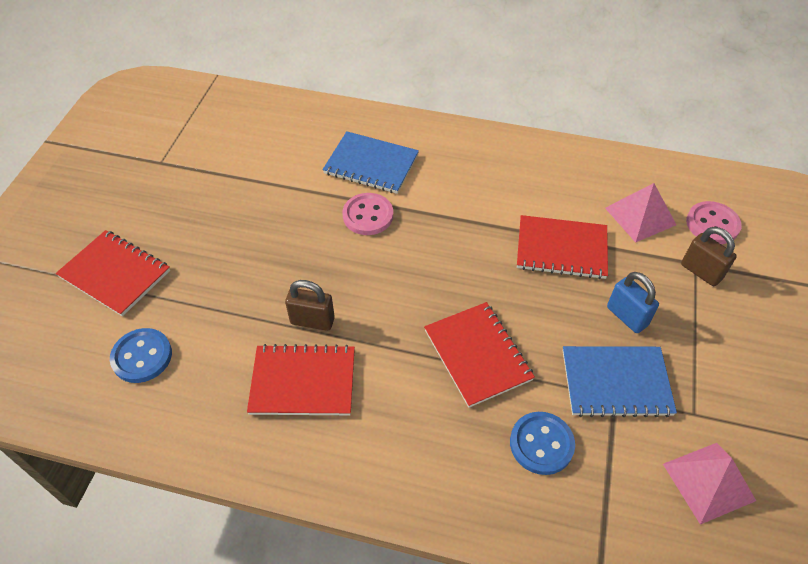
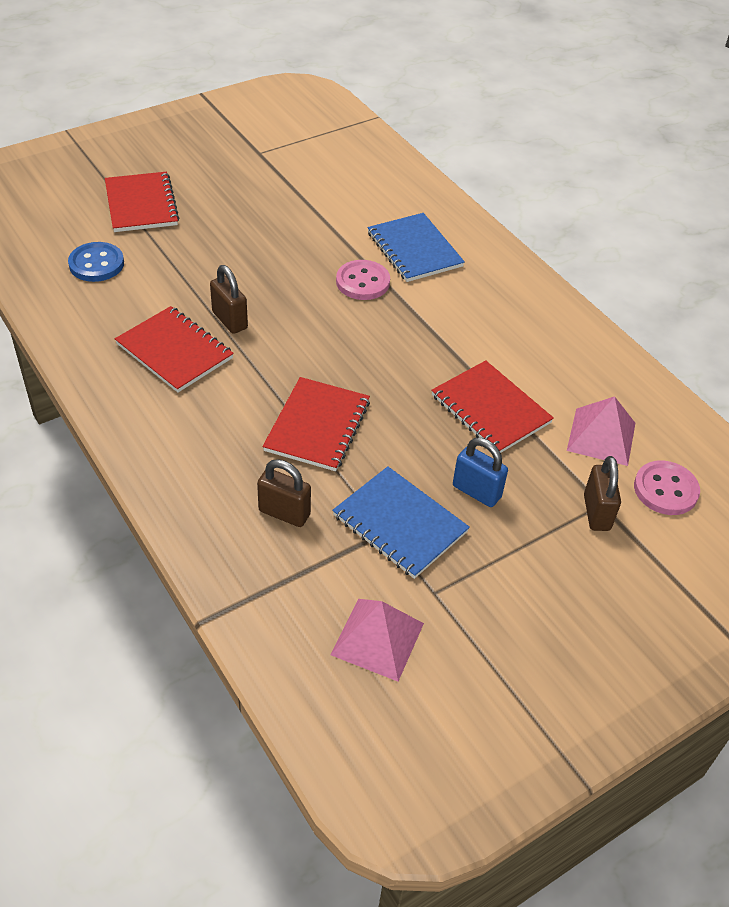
camera: 40 degrees right, 5 degrees down
blue button [510,412,575,475] -> brown padlock [257,459,311,527]
blue padlock [607,272,659,333] -> blue padlock turned 60 degrees counterclockwise [453,438,508,507]

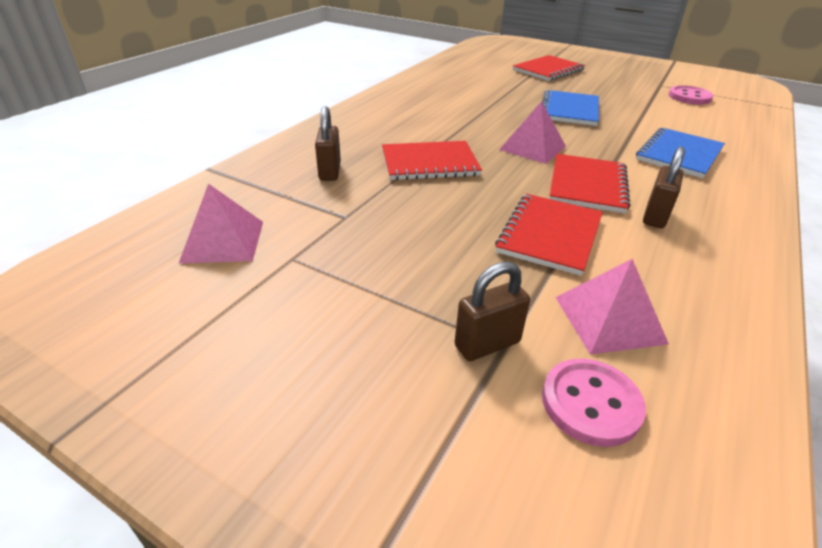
camera: 65 degrees right, 10 degrees down
blue button [68,242,124,282] -> none
red notebook [115,306,234,393] -> red notebook moved to [550,154,630,213]
brown padlock [210,265,248,334] -> brown padlock moved to [643,146,685,228]
blue notebook [332,466,470,579] -> blue notebook moved to [542,90,599,126]
pink button [336,260,390,300] -> pink button moved to [668,85,714,105]
blue padlock [453,438,508,507] -> none
none -> pink pyramid [499,101,566,164]

